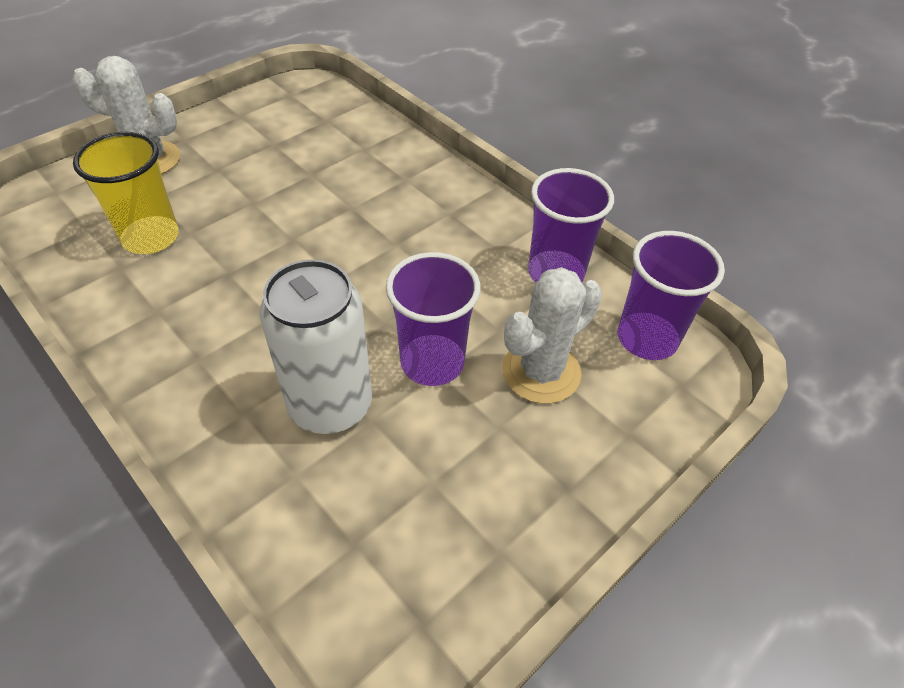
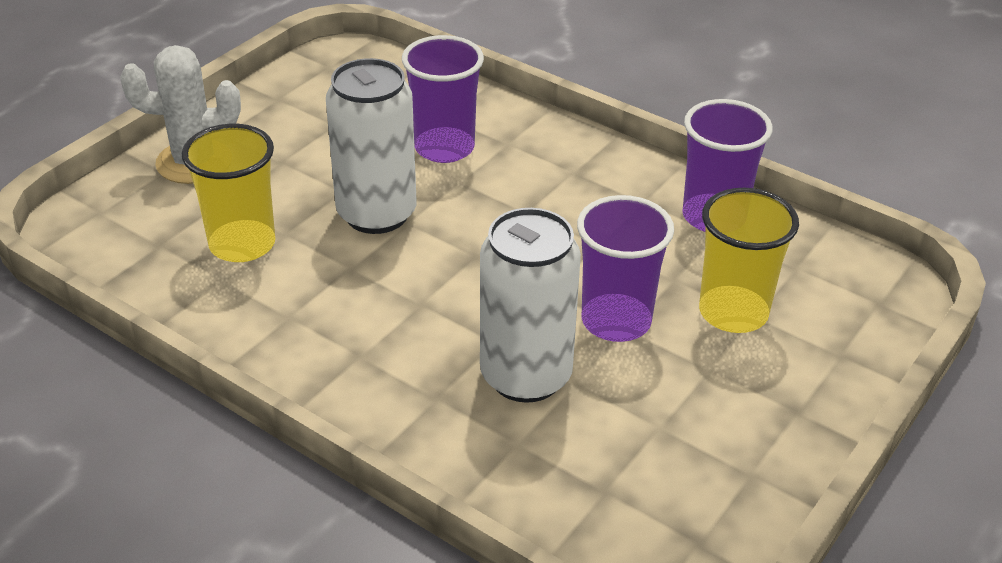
camera: 10 degrees left, 10 degrees down
white cactus [502,267,602,404] -> yellow cup [699,188,799,333]
purple cup [618,231,725,360] -> purple cup moved to [402,35,484,163]
none -> white can [326,58,416,234]

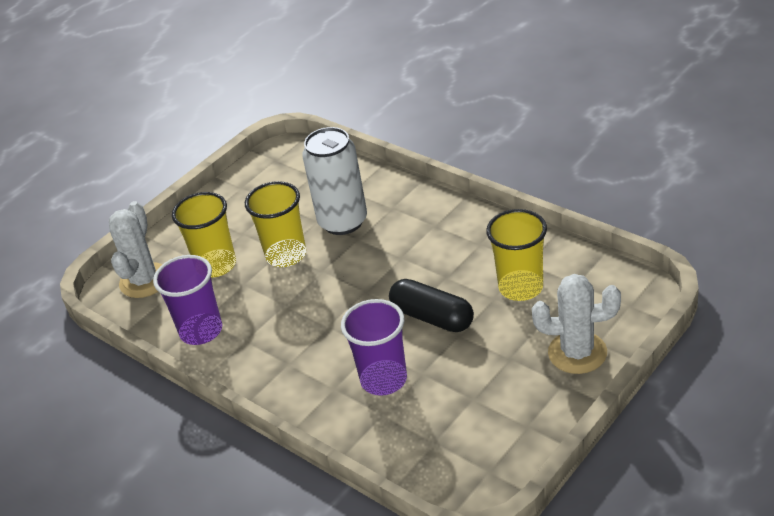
camera: 170 degrees left, 0 degrees up
white can [326,58,416,234] -> black capsule [389,279,474,332]
purple cup [577,195,674,342] -> yellow cup [245,181,306,267]
none -> white cactus [109,201,163,298]

